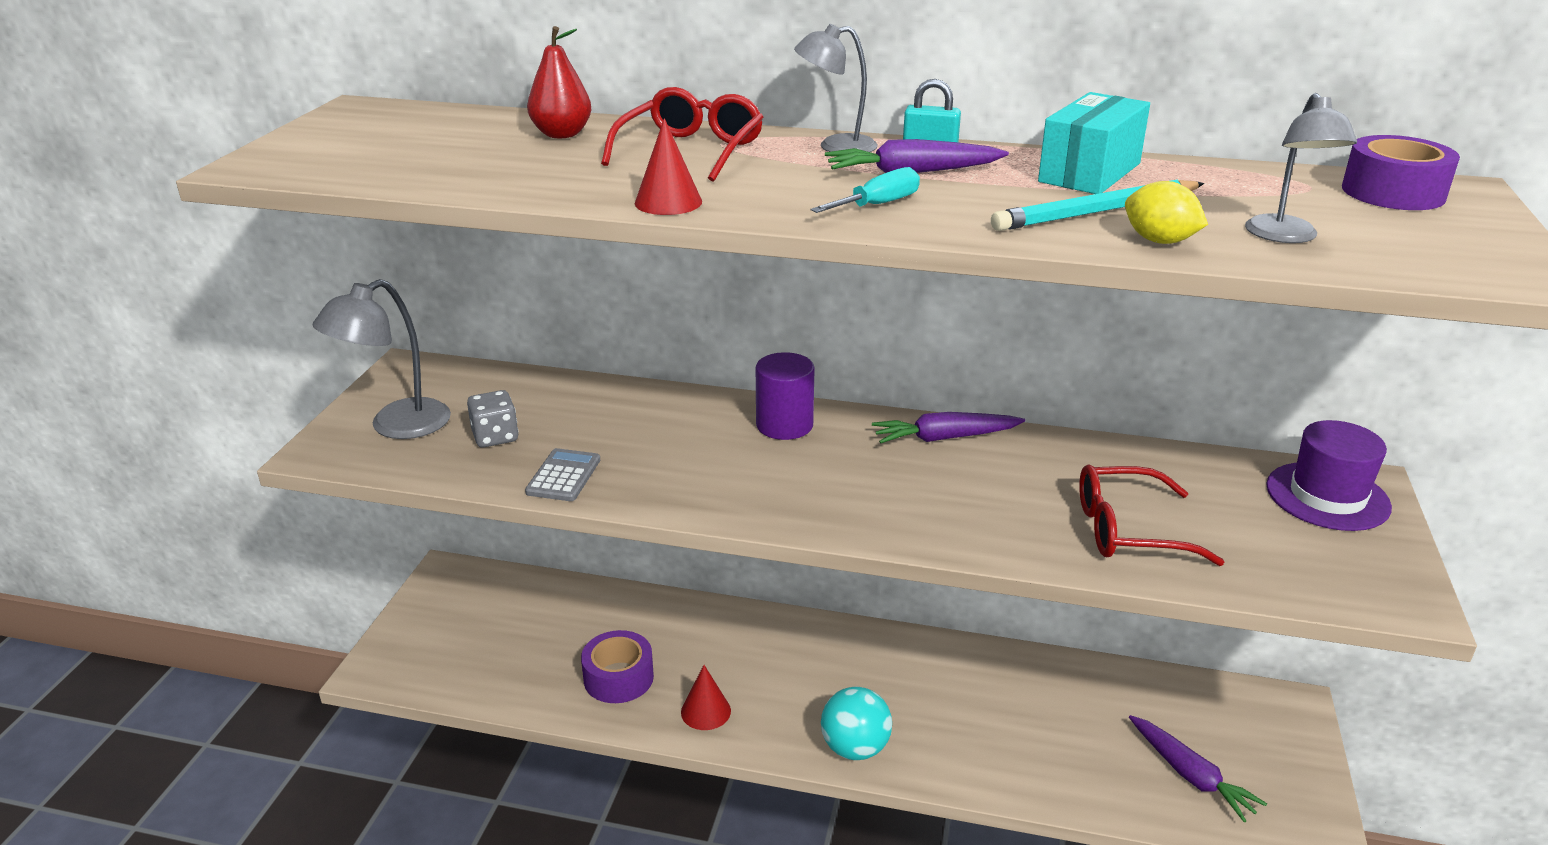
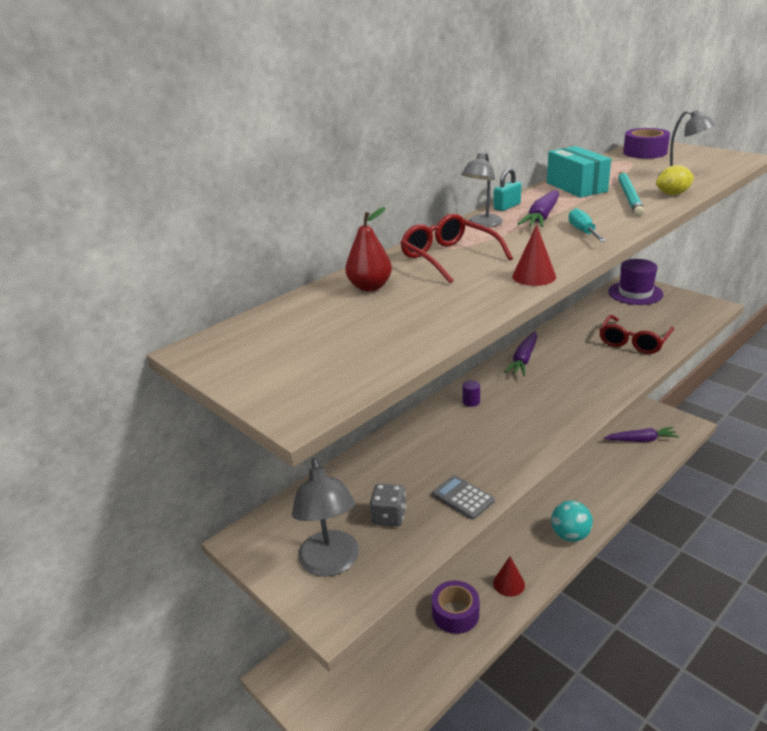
camera: 55 degrees left, 0 degrees up
purple cylinder [756,352,815,440] -> purple cylinder [462,380,480,407], size x0.49

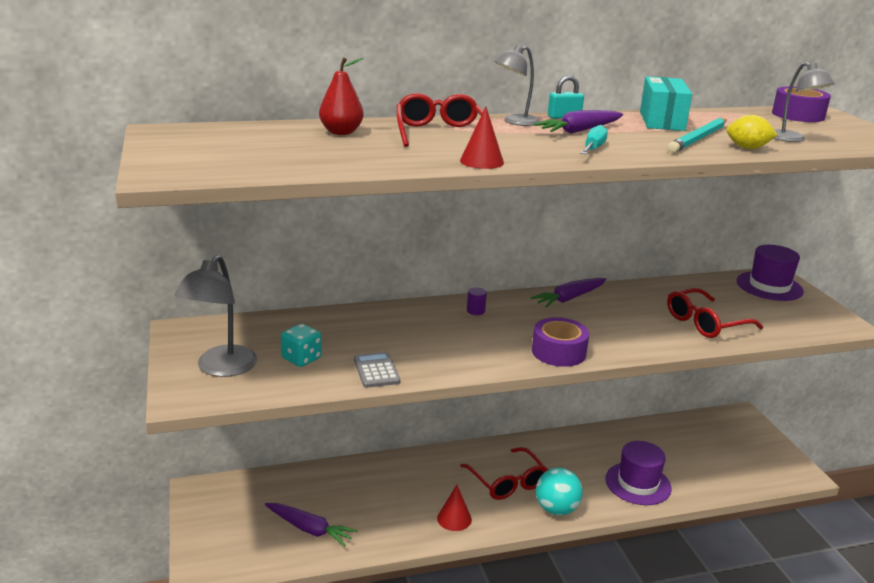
camera: 25 degrees right, 5 degrees down
grey dice [370,484,406,527] -> turquoise dice [281,324,322,367]
purple tape [432,581,479,634] -> purple tape moved to [532,317,589,367]
purple carrot [604,427,679,442] -> purple carrot moved to [265,503,357,547]
none -> red glasses [460,447,548,500]
none -> purple hat [605,441,672,505]

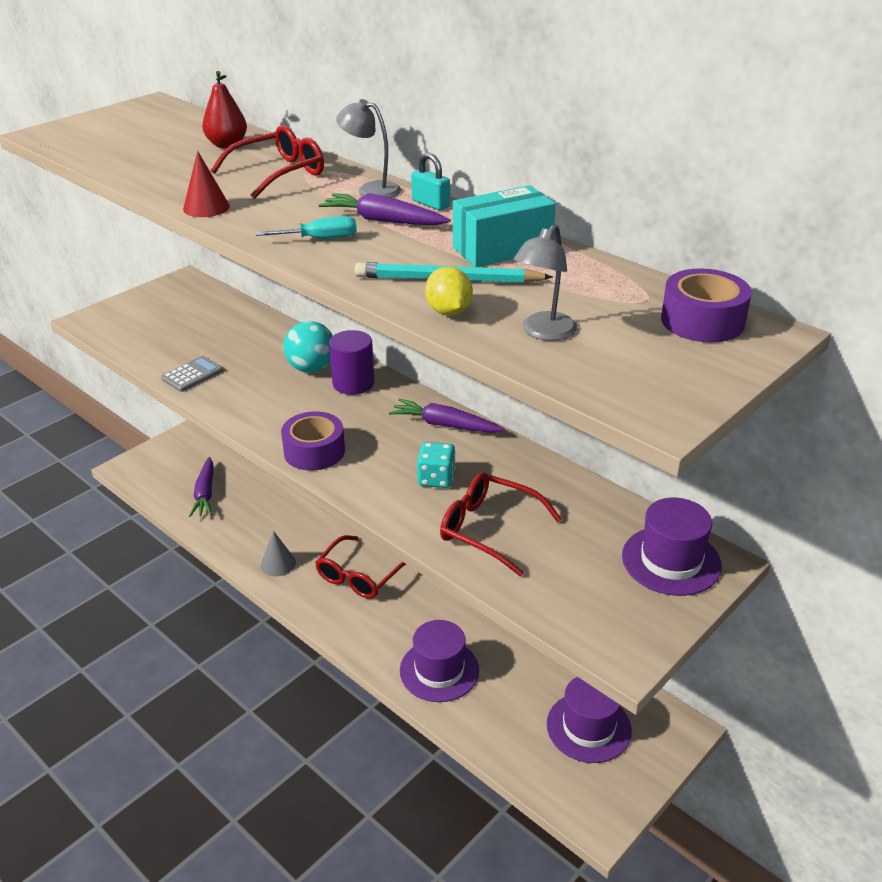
camera: 60 degrees right, 10 degrees up
grey lamp [175,255,257,377] -> none
turquoise dice [281,324,322,367] -> turquoise dice moved to [417,442,455,488]
red cone [437,485,472,531] -> grey cone [261,531,296,576]
purple cylinder [467,287,487,315] -> purple cylinder [329,330,374,395], size x2.04
turquoise ball [536,468,583,515] -> turquoise ball moved to [284,321,333,373]
none -> purple hat [547,677,632,763]

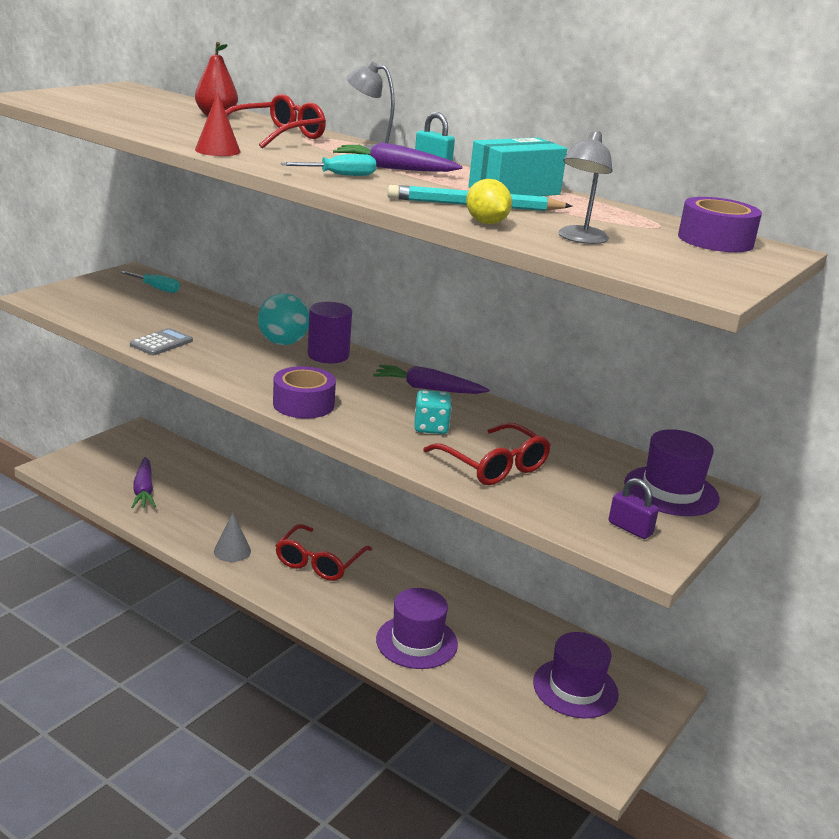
camera: 10 degrees left, 10 degrees down
red glasses [440,472,562,576] -> red glasses turned 150 degrees counterclockwise [423,423,551,485]
none -> turquoise screwdriver [121,271,180,293]
none -> purple padlock [609,478,659,539]

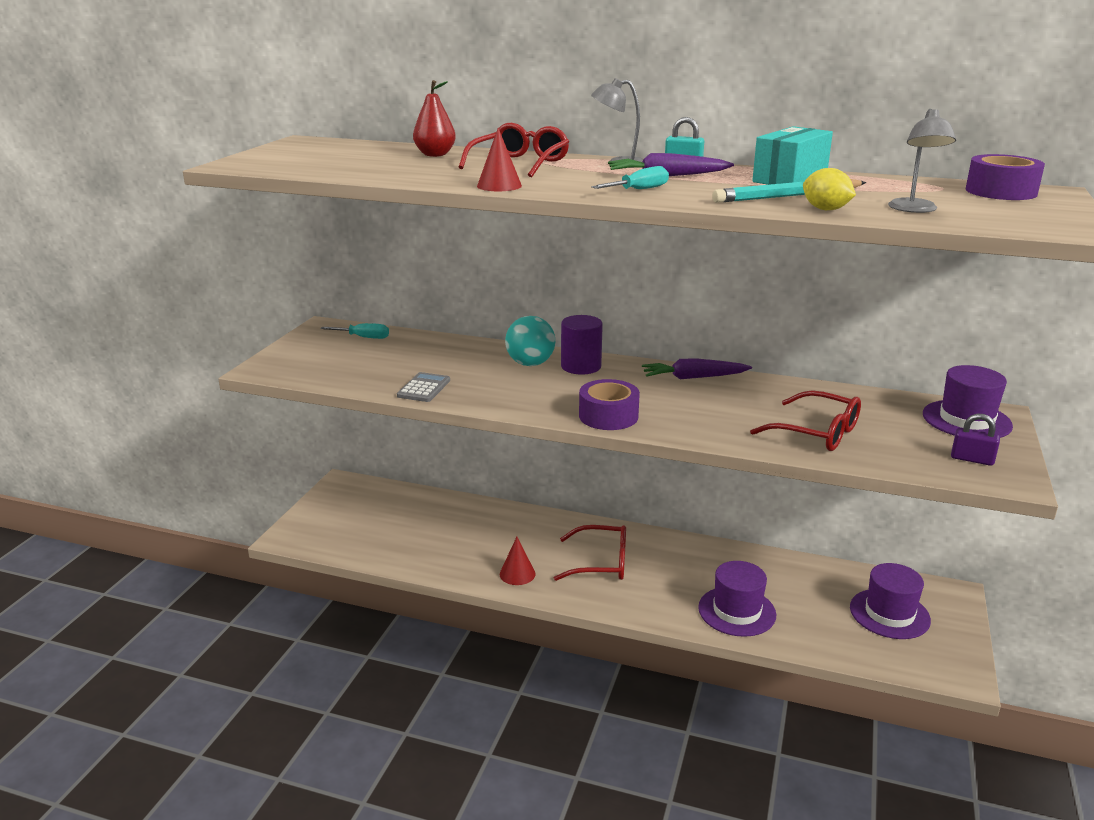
camera: 15 degrees left, 0 degrees up
purple carrot [131,457,156,508] -> none
grey cone [214,512,251,562] -> red cone [500,537,535,585]
red glasses [275,524,373,581] -> red glasses turned 90 degrees counterclockwise [554,525,626,581]
turquoise dice [414,390,452,434] -> none

